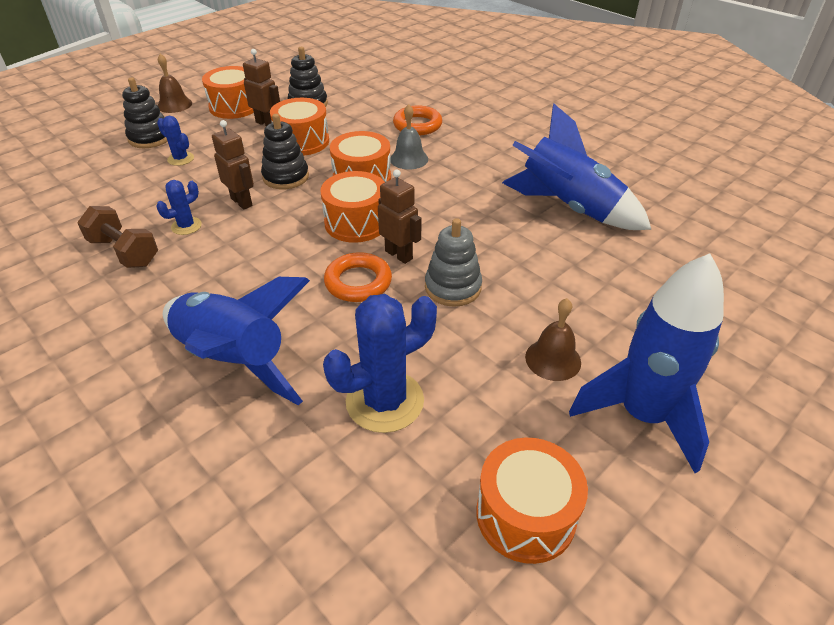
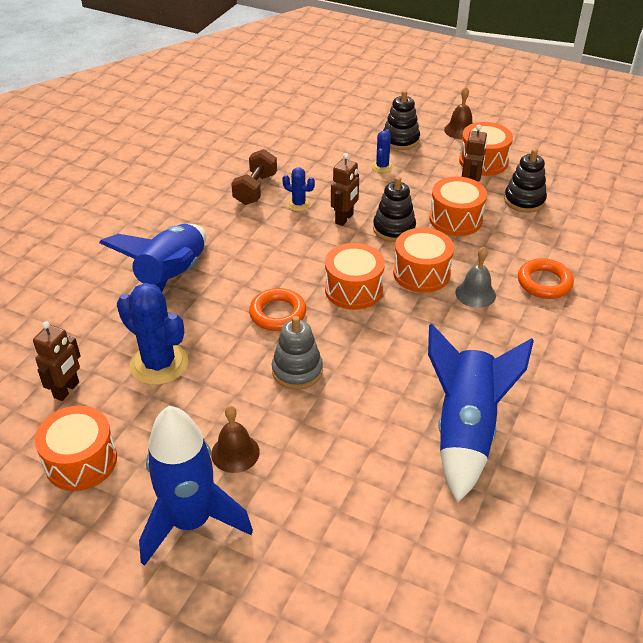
camera: 70 degrees right, 0 degrees up
brown robot [378,169,421,264] -> brown robot moved to [33,321,81,401]

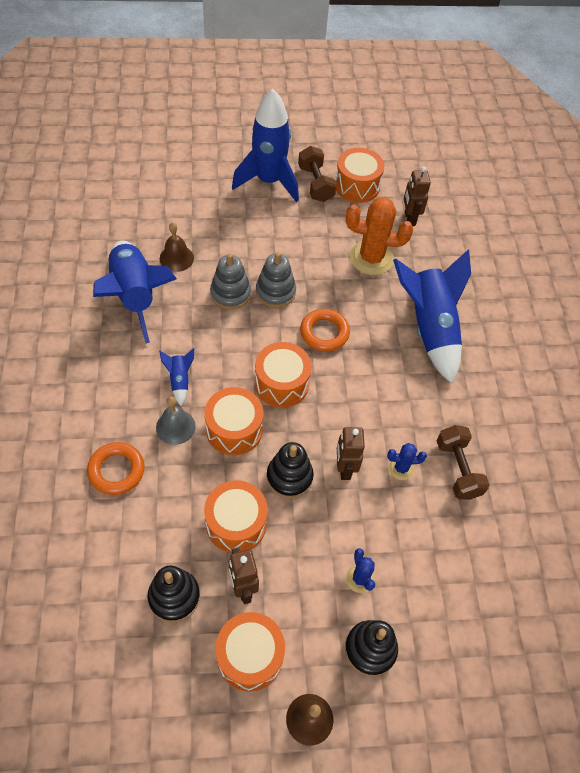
camera: 145 degrees right, 15 degrees up
blue cactus [117,283,188,385] -> orange cactus [346,197,413,275]
brown bell [211,406,260,473] -> brown bell moved to [160,222,194,272]
none -> blue rocket [159,348,194,406]
none -> grey stacking toy [210,253,251,310]
none -> brown dumbbell [298,146,337,202]

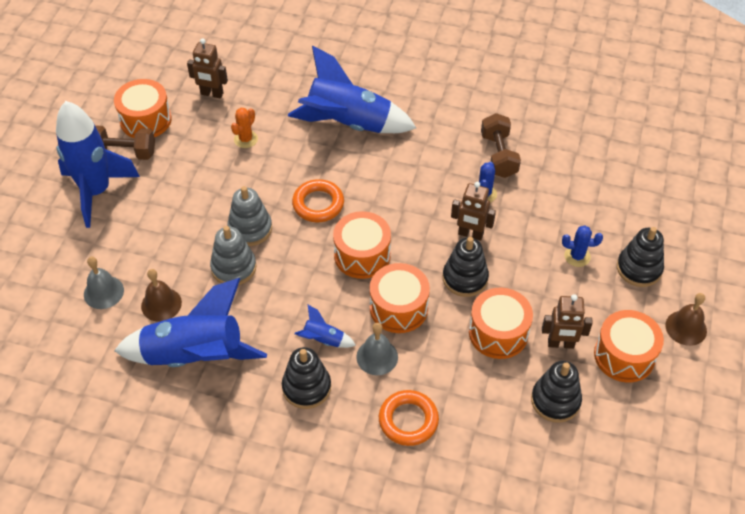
camera: 65 degrees left, 5 degrees down
orange cactus [346,197,413,275] -> orange cactus [231,108,258,148], size x0.51
brown dumbbell [437,425,490,500] -> brown dumbbell turned 75 degrees clockwise [481,113,521,178]
none -> grey bell [84,257,124,309]
none -> black stacking toy [282,347,331,409]

